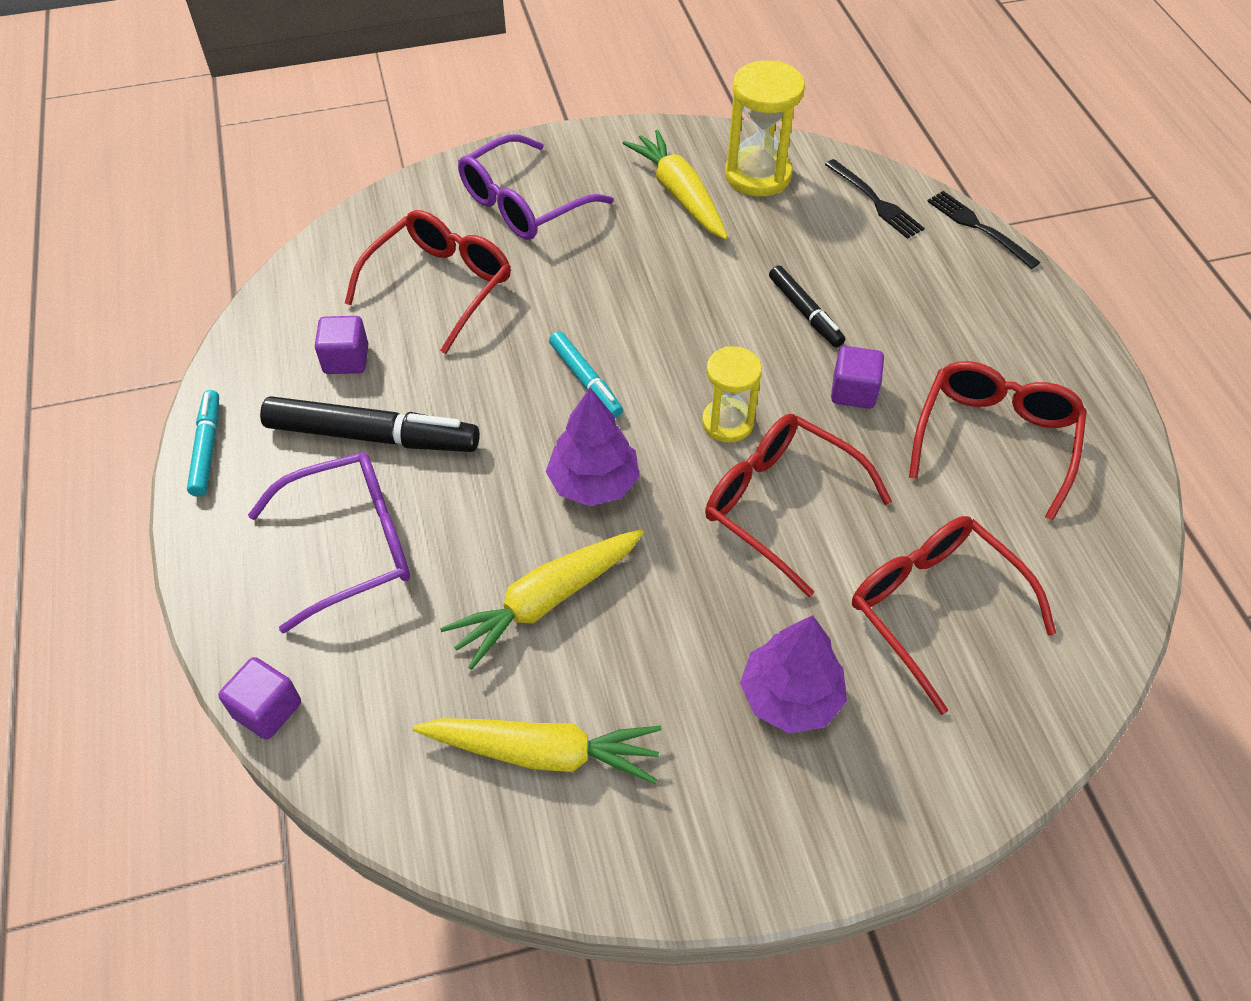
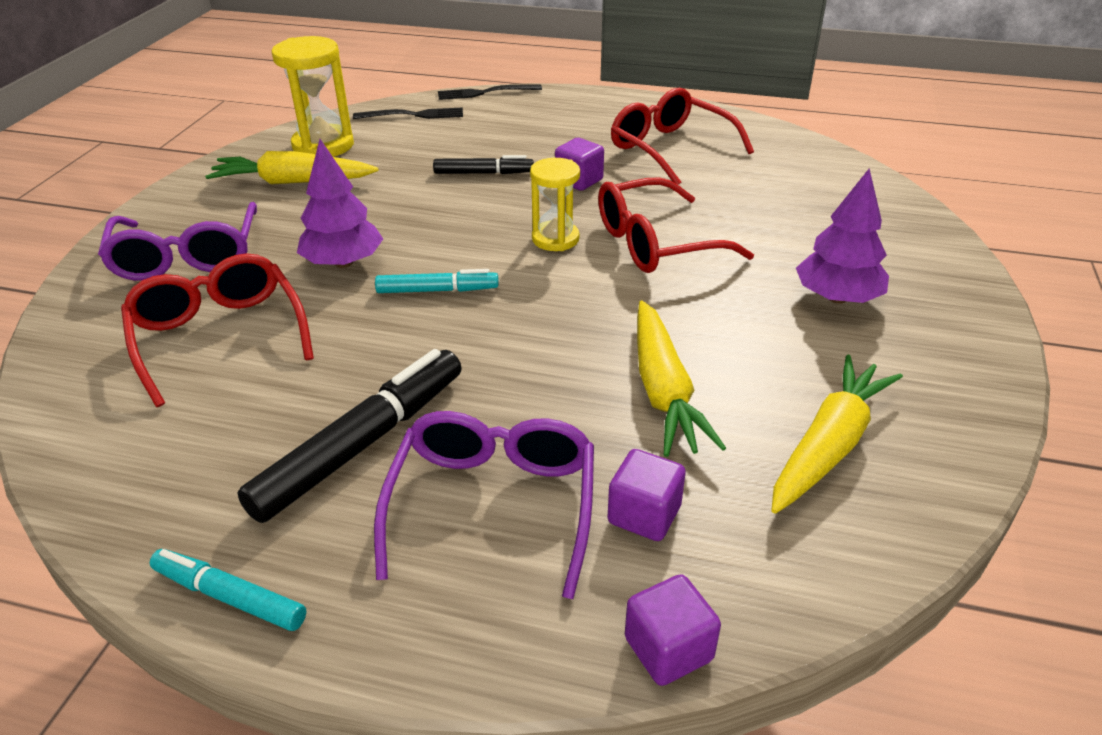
camera: 60 degrees left, 15 degrees down
purple cube [315,316,369,374] -> purple cube moved to [607,449,686,541]
purple tree [546,388,639,506] -> purple tree moved to [297,139,383,268]
red glasses [852,516,1056,715] -> none

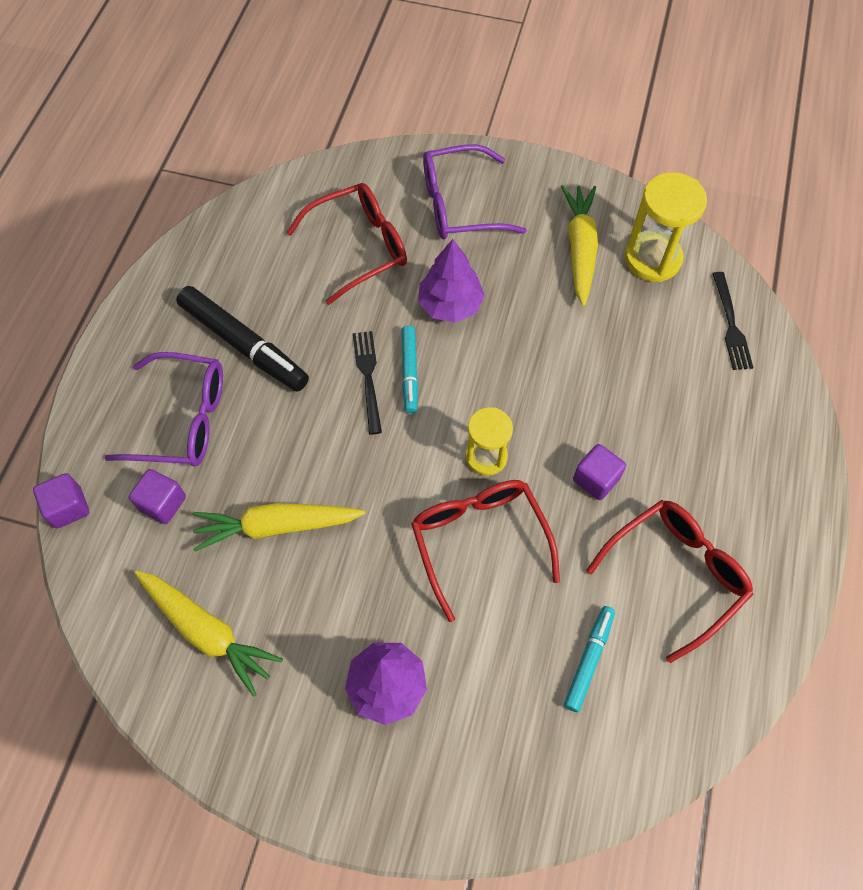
camera: 90 degrees right, 25 degrees up
turquoise marker [150,549,306,631] -> turquoise marker moved to [564,606,615,712]
black marker [433,155,534,174] -> none
black fork [438,84,542,100] -> black fork moved to [353,331,382,435]

